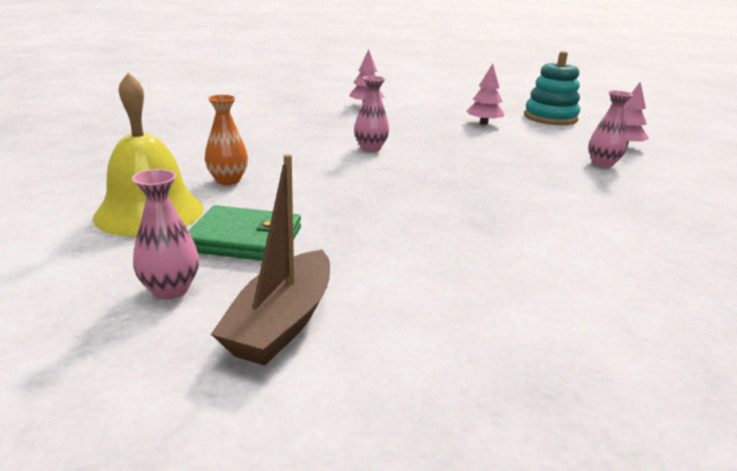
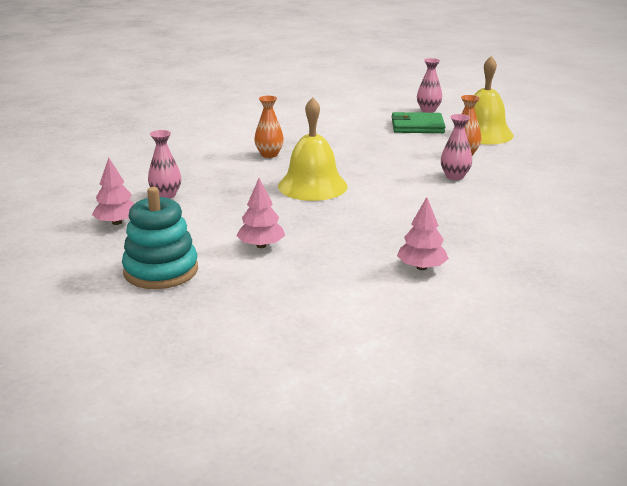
camera: 175 degrees right, 0 degrees up
brown boat [211,154,330,366] -> none
pink vase [354,76,389,152] -> pink vase moved to [441,114,472,180]
none -> orange vase [254,96,284,158]
none -> yellow bell [278,97,347,201]

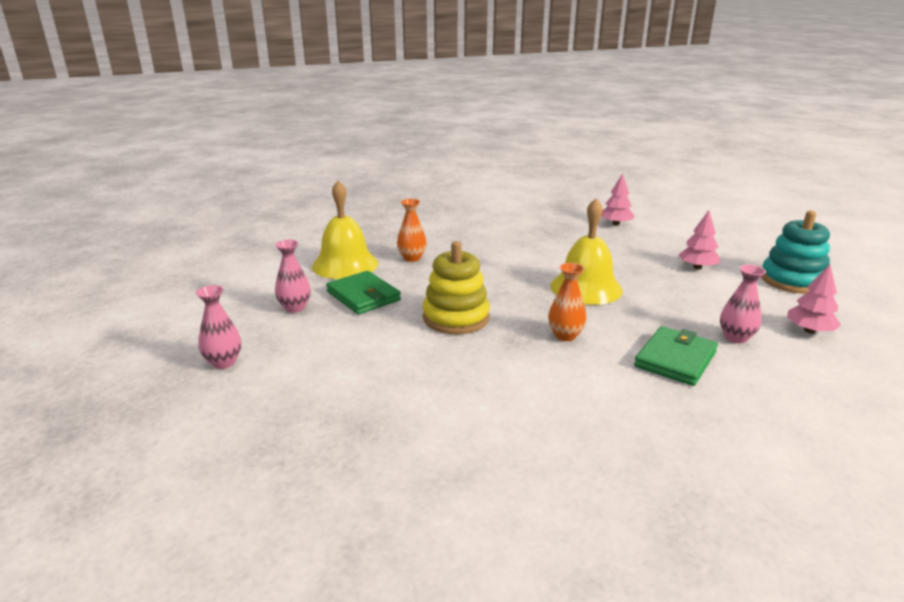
camera: 130 degrees left, 0 degrees up
pink vase [441,114,472,180] -> pink vase moved to [196,285,241,369]
none -> yellow stacking toy [423,241,490,334]
none -> green wallet [634,326,718,386]

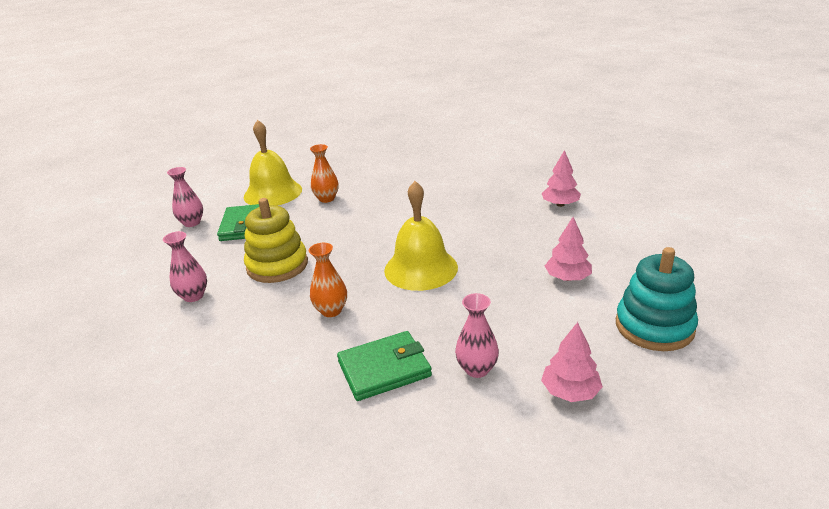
camera: 35 degrees right, 5 degrees up
pink vase [196,285,241,369] -> pink vase moved to [163,231,207,302]

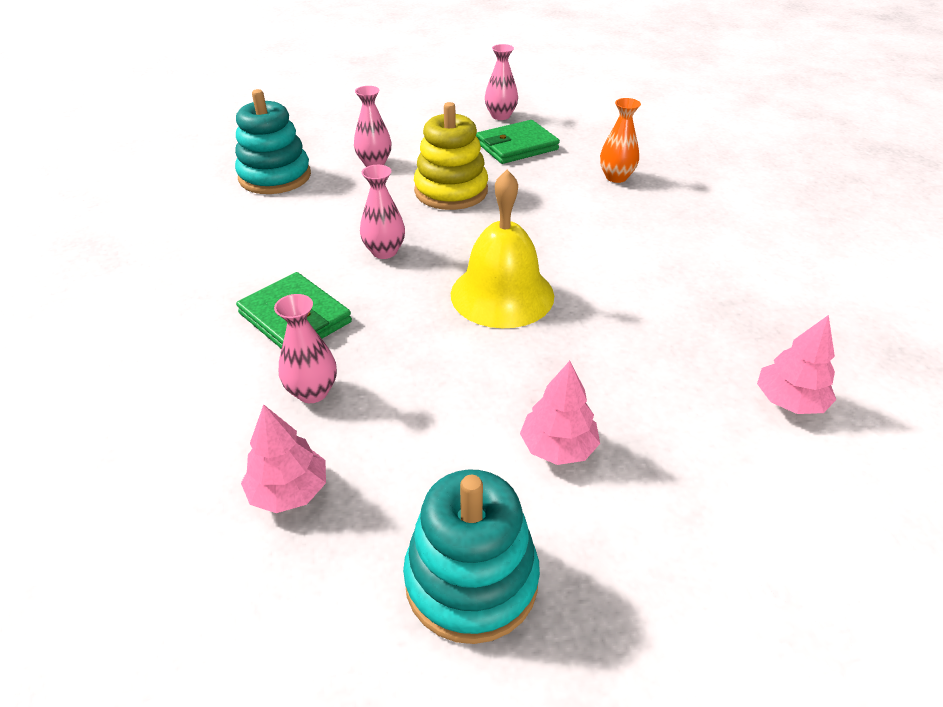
camera: 65 degrees right, 10 degrees up
yellow bell [244,120,302,206] -> none
orange vase [309,243,347,317] -> pink vase [360,165,405,259]
none -> turquoise stacking toy [235,89,311,194]

